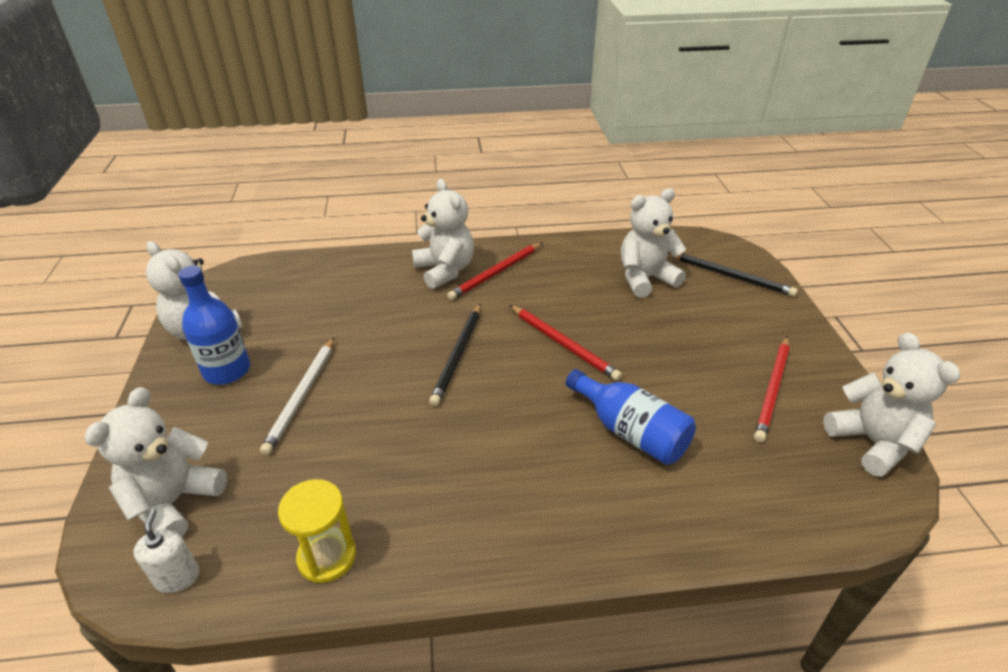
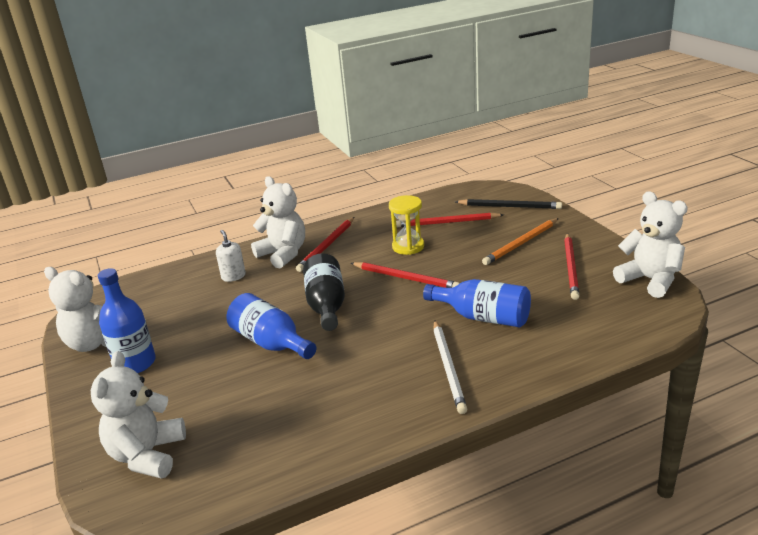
camera: 15 degrees left, 10 degrees down
white soap dispenser [133,509,199,593] -> white soap dispenser moved to [216,230,246,282]
white pencil [260,337,334,455] -> white pencil moved to [433,320,467,414]
yellow hourglass [278,479,356,583] -> yellow hourglass moved to [389,195,424,255]
black pencil [429,304,481,406] -> black bottle [303,253,345,331]
white teddy bear [621,188,686,298] -> red pencil [396,212,504,227]
none -> blue bottle [227,293,316,359]
none -> orange pencil [482,218,559,265]

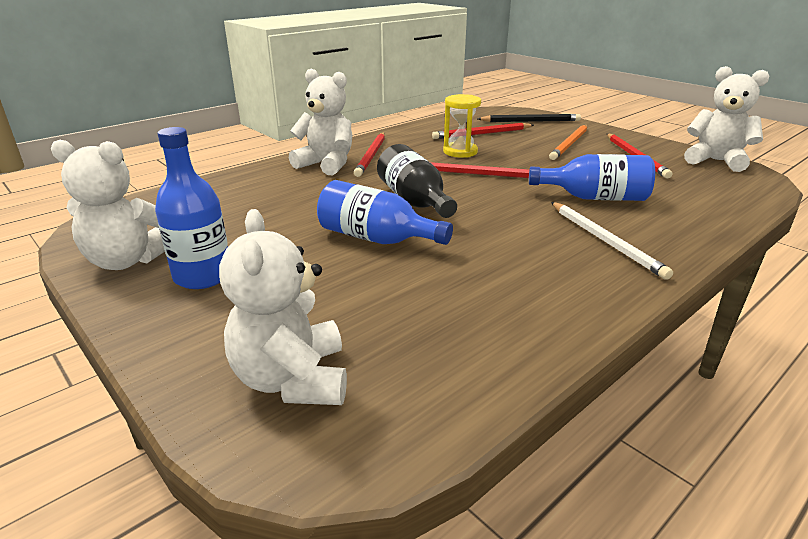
camera: 20 degrees left, 0 degrees up
white soap dispenser [216,230,246,282] -> none

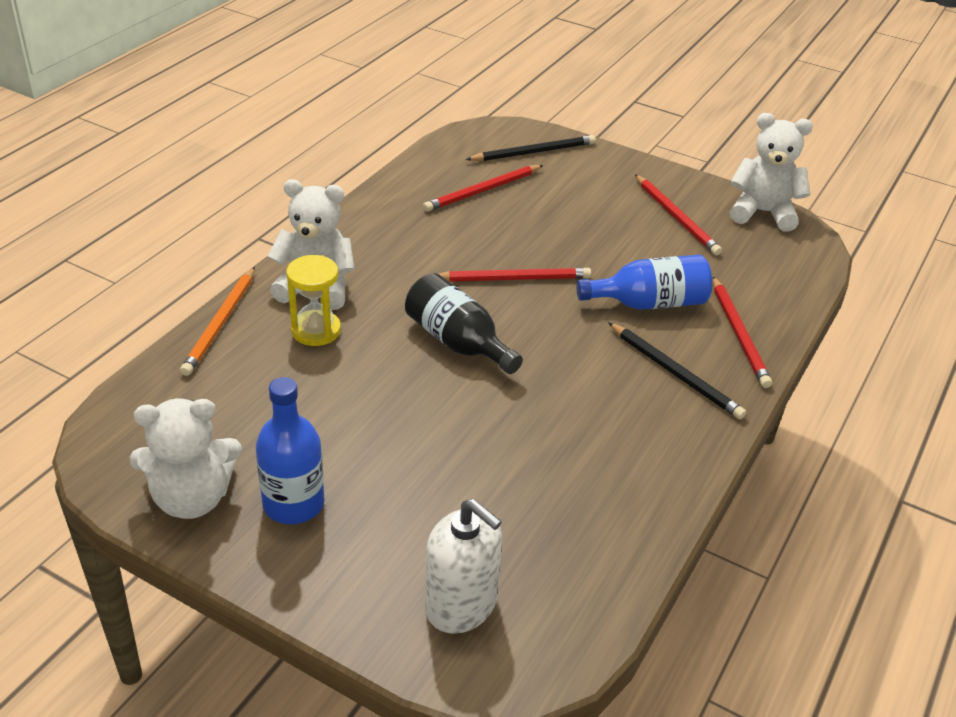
camera: 20 degrees left, 10 degrees up
white teddy bear [219,209,347,405] -> white soap dispenser [425,499,502,634]
blue bottle [317,180,453,245] -> none
red pencil [354,133,385,177] -> red pencil moved to [713,276,772,388]
yellow hourglass [443,94,481,158] -> yellow hourglass moved to [286,255,341,346]
orange pencil [549,125,588,160] -> orange pencil moved to [180,267,255,376]
white pencil [551,202,673,280] -> black pencil [608,322,746,420]

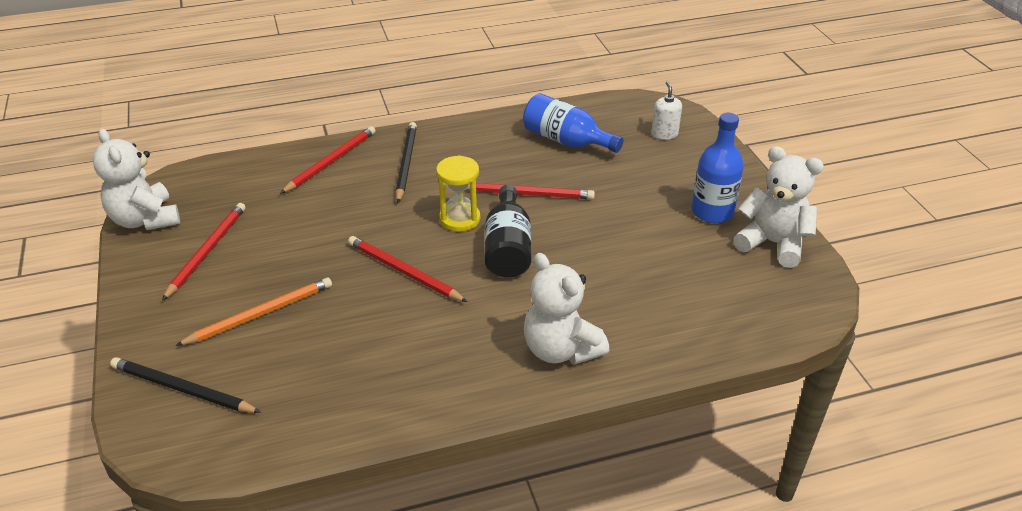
camera: 135 degrees left, 0 degrees up
orange pencil [180,267,255,376] -> orange pencil moved to [175,277,332,346]
yellow hourglass [286,255,341,346] -> yellow hourglass moved to [436,155,480,232]
red pencil [423,165,543,212] -> red pencil moved to [466,183,595,199]
white soap dispenser [425,499,502,634] -> white soap dispenser [651,81,682,140], size x0.59
blue bottle [576,255,712,310] -> blue bottle moved to [523,93,624,153]

